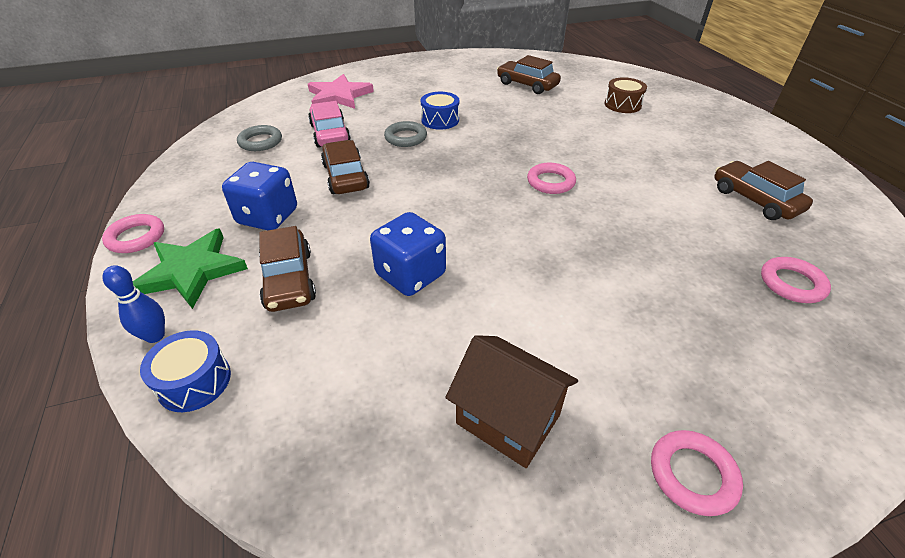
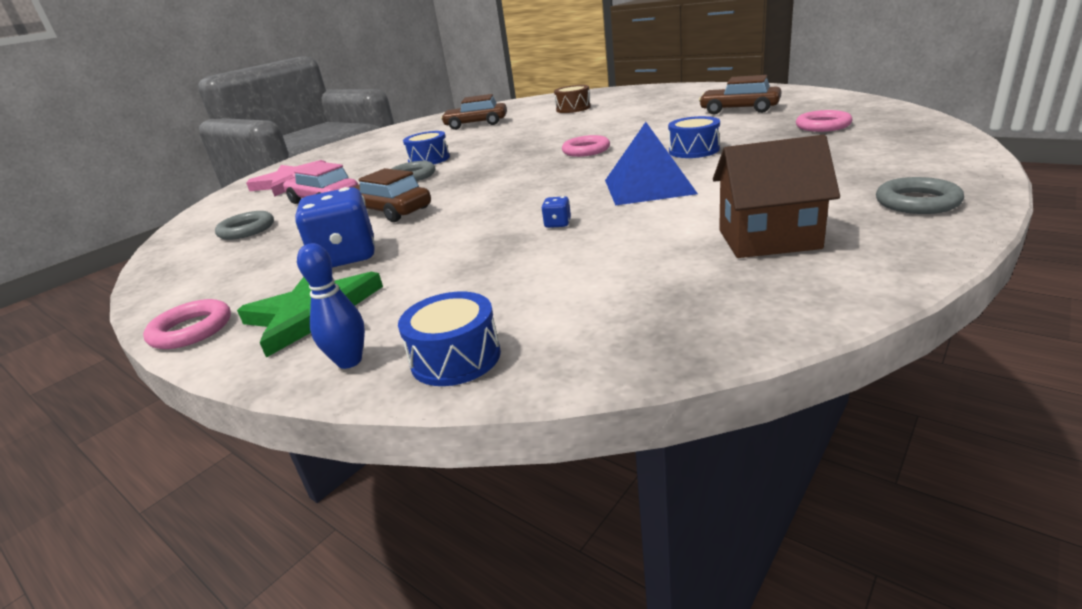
camera: 30 degrees left, 15 degrees down
brown car [259,226,316,312] -> none
blue dice [370,212,446,296] -> blue dice [541,196,571,228], size x0.41
pink ring [651,430,743,516] -> grey ring [876,177,964,214]
none -> blue pyramid [605,122,698,206]
none -> blue drum [668,116,720,158]

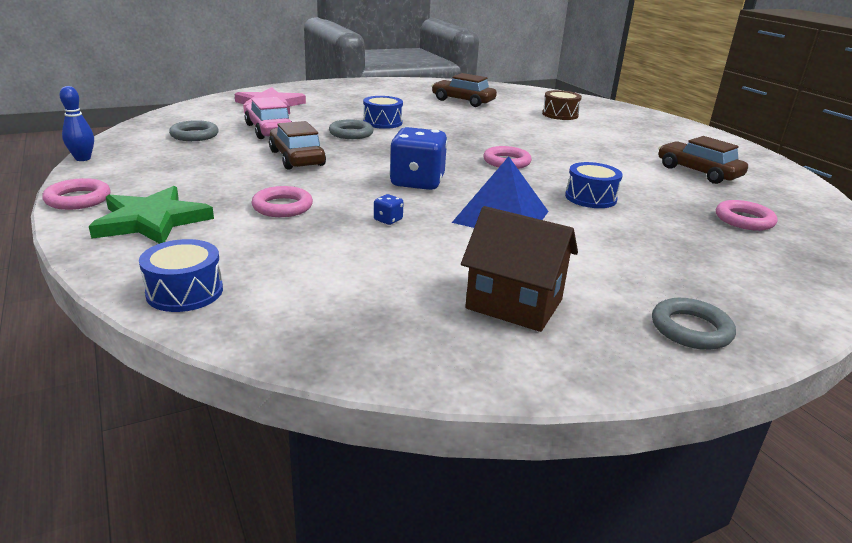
camera: 20 degrees right, 0 degrees up
blue dice [295,187,375,267] -> blue dice moved to [389,127,448,190]
blue bowling pin [297,243,365,369] -> blue bowling pin moved to [59,86,94,161]
none -> pink ring [251,186,313,217]

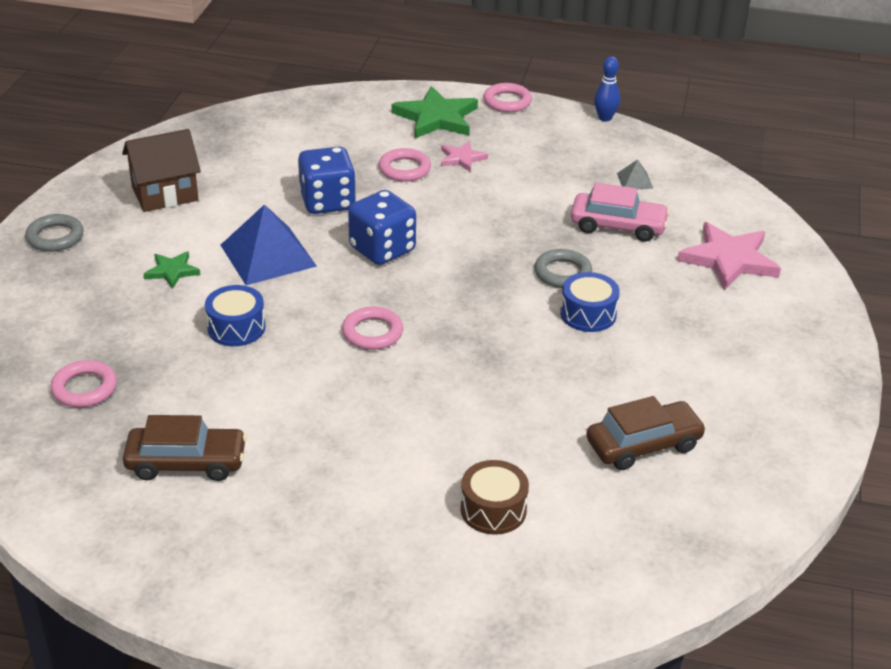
camera: 130 degrees right, 10 degrees up
blue drum [139,239,223,312] -> none
grey ring [169,120,219,141] -> grey pyramid [617,160,653,189]
brown car [269,121,326,170] -> none
blue dice [374,194,404,225] -> blue dice [298,147,356,214], size x2.45
none -> green star [143,251,200,289]
none -> pink star [441,141,488,171]

